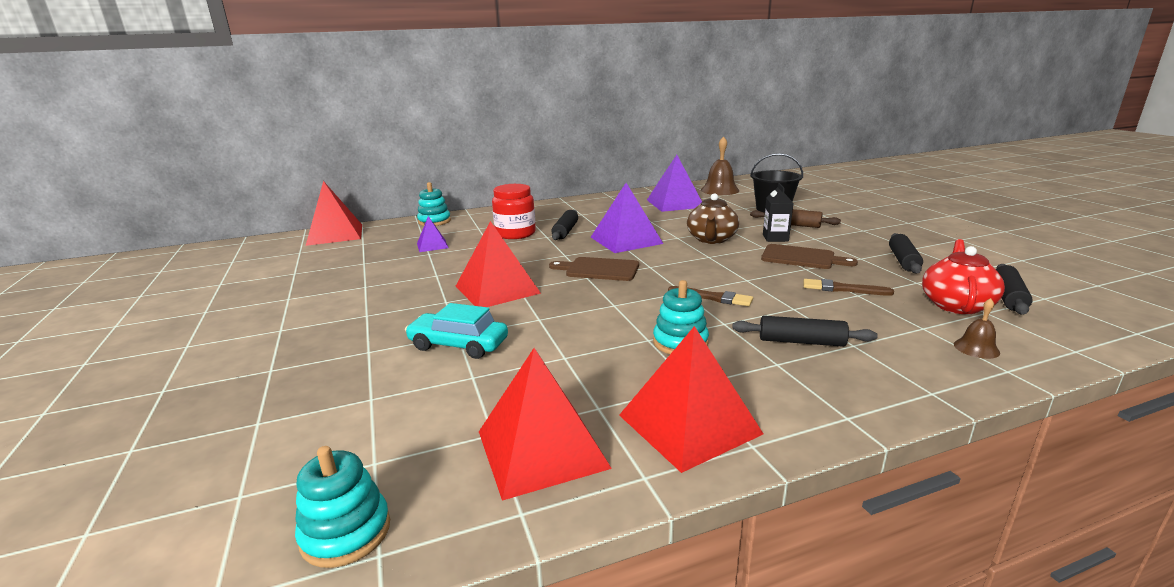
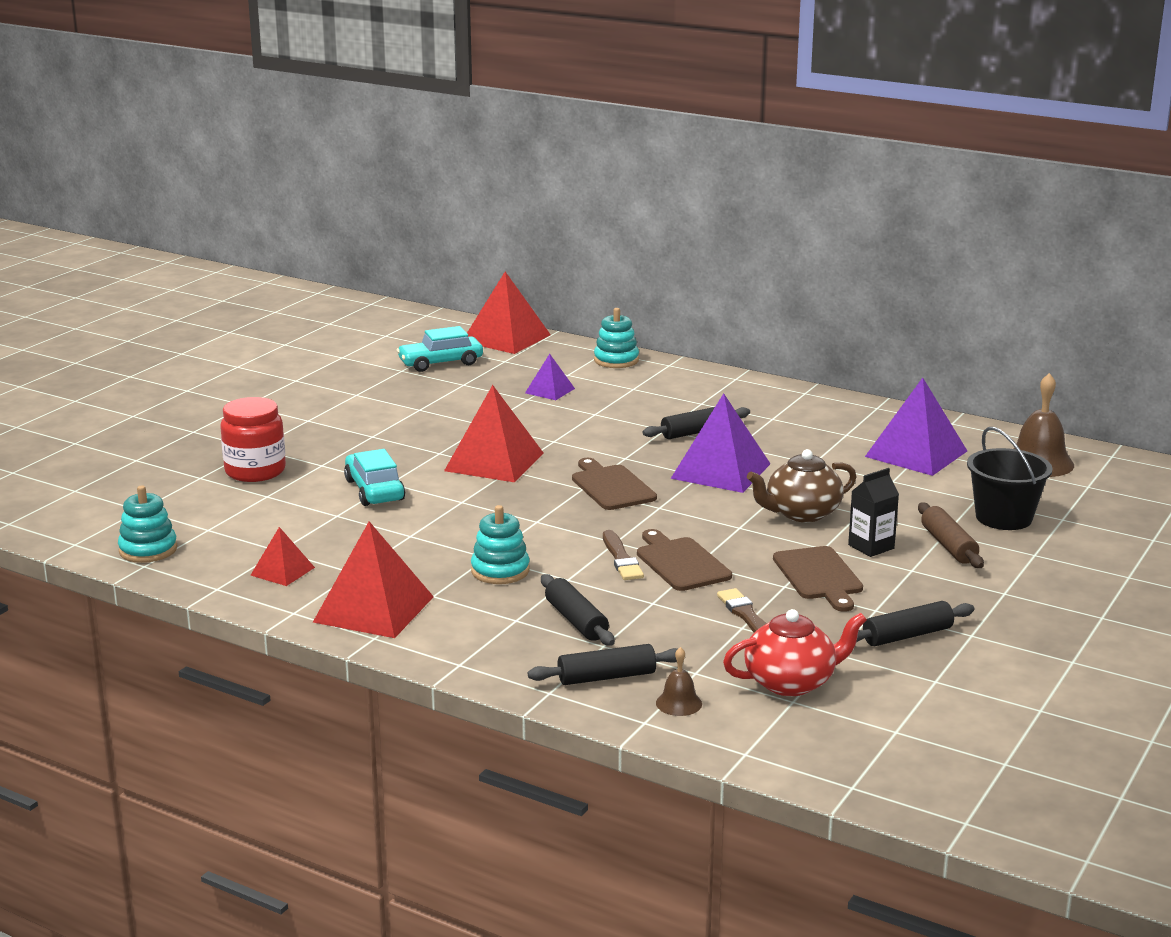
camera: 50 degrees right, 0 degrees up
red pyramid [479,348,612,501] -> red pyramid [250,527,315,586], size x0.53
red jar [492,184,536,239] -> red jar moved to [220,397,286,482]
black rolling pin [996,264,1033,315] -> black rolling pin moved to [528,644,677,685]
none -> turquoise car [397,326,483,372]
none -> brown cutting board [637,529,732,591]

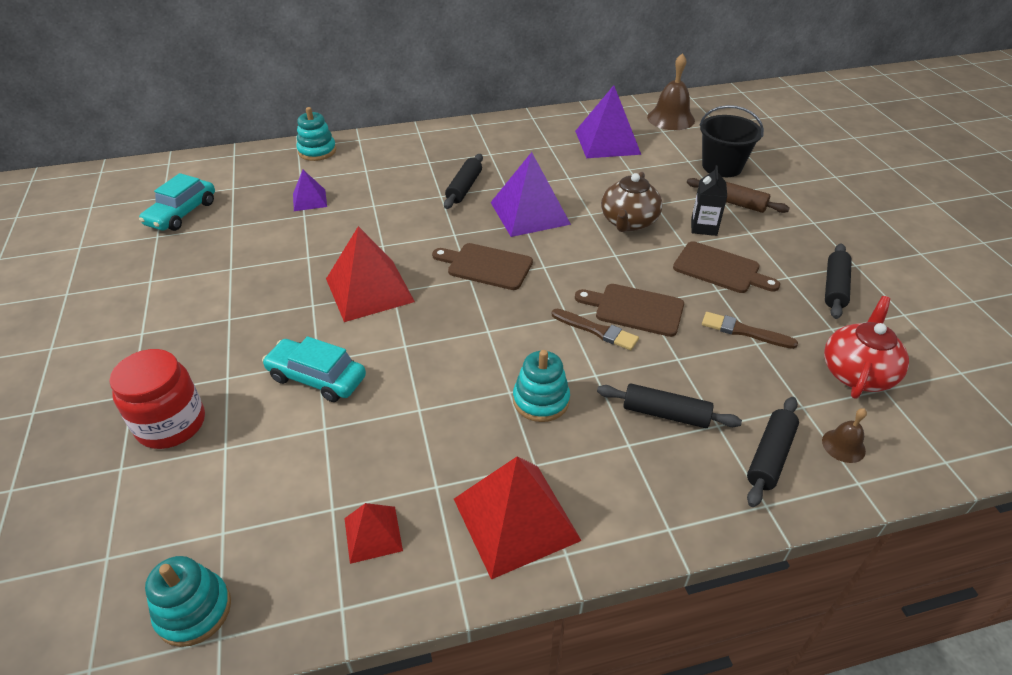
camera: 45 degrees left, 20 degrees up
red pyramid [467,272,551,354] -> none

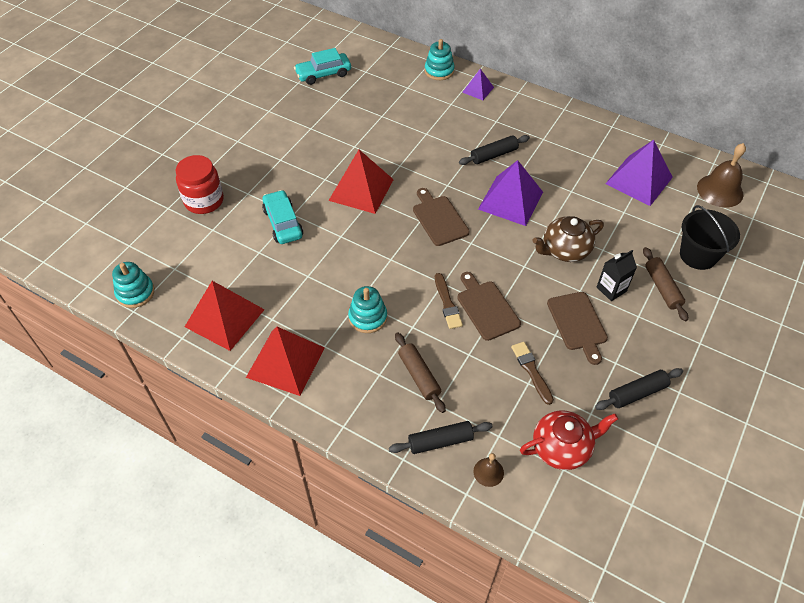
camera: 45 degrees right, 10 degrees up
purple pyramid [293,170,327,211] -> purple pyramid moved to [462,69,494,100]
red pyramid [344,503,403,564] -> red pyramid [185,281,265,351], size x1.89
black rolling pin [597,384,742,428] -> brown rolling pin [395,332,446,413]

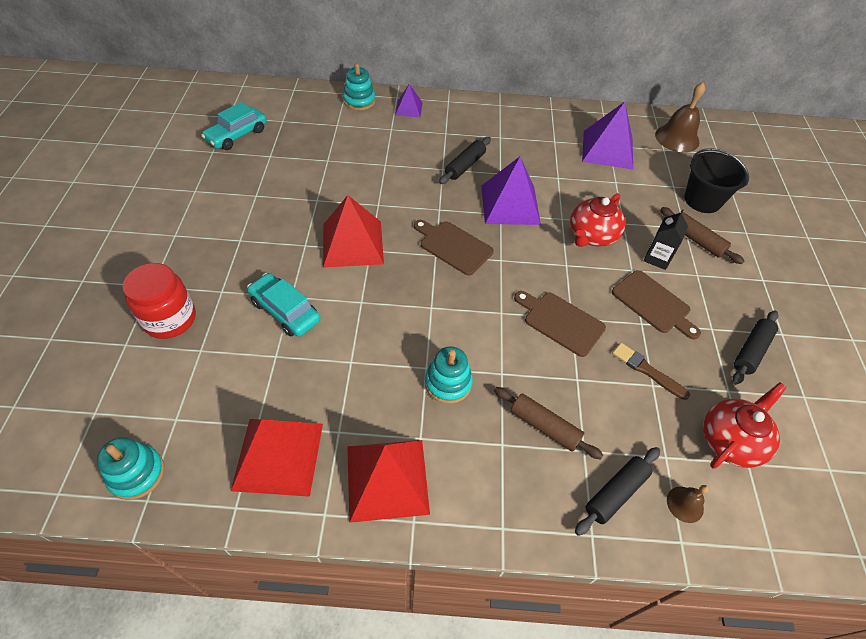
camera: 30 degrees left, 0 degrees up
brown brush [435,273,463,329] -> none
brown teapot [533,216,604,262] -> red teapot [570,193,626,247]

